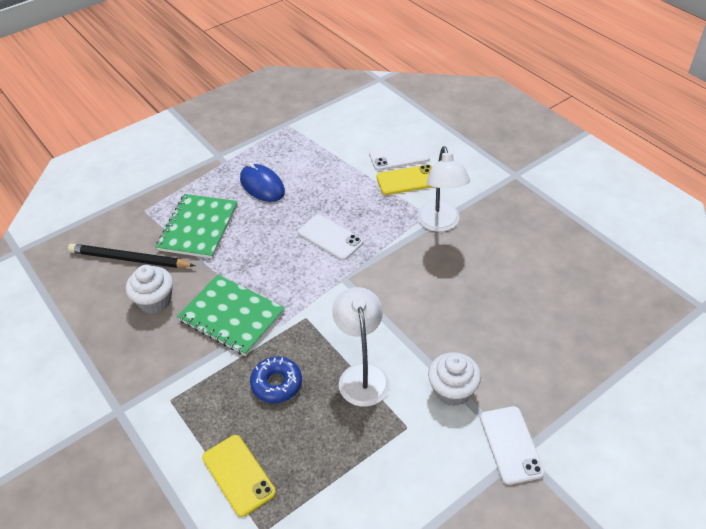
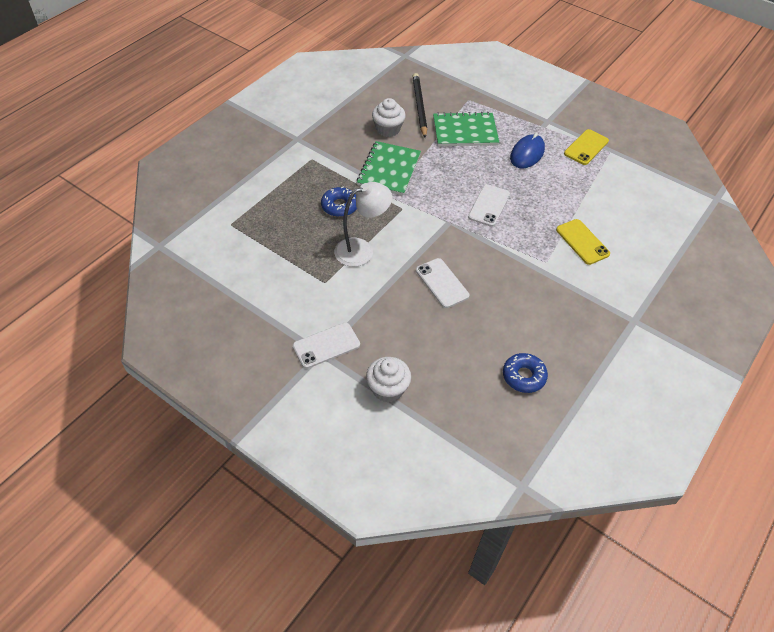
camera: 70 degrees right, 5 degrees up
yellow phone [202,435,276,517] -> yellow phone moved to [564,129,609,165]
white phone [369,141,430,171] -> white phone moved to [416,258,470,308]
white lamp [417,146,470,232] -> none
white cupcake [428,352,481,406] -> white cupcake moved to [366,357,411,402]
none -> blue donut [503,353,548,393]

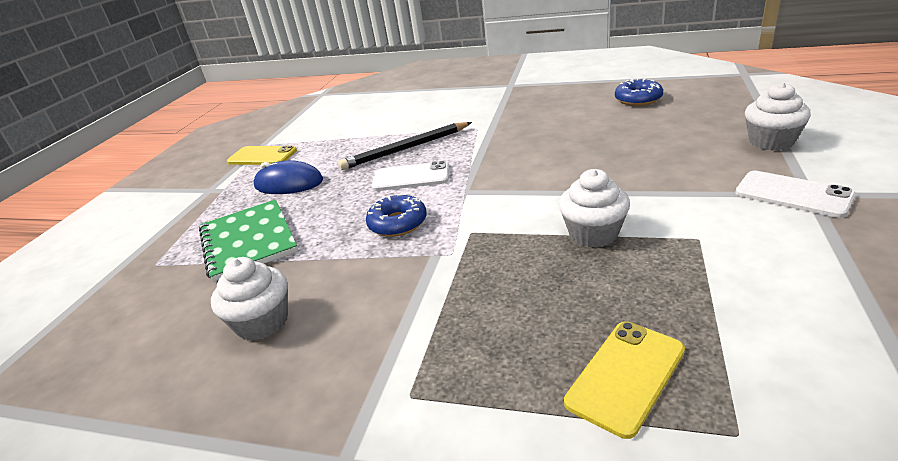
camera: 105 degrees left, 20 degrees down
blue donut [321,187,357,217] -> blue donut moved to [366,194,427,237]
white lamp [334,182,392,267] -> white cupcake [559,169,630,248]
green notebook [357,141,421,196] -> none
black pencil [412,73,427,138] -> black pencil moved to [338,122,472,170]
white phone [416,258,470,308] -> none
yellow phone [556,219,610,265] -> yellow phone moved to [564,321,685,439]

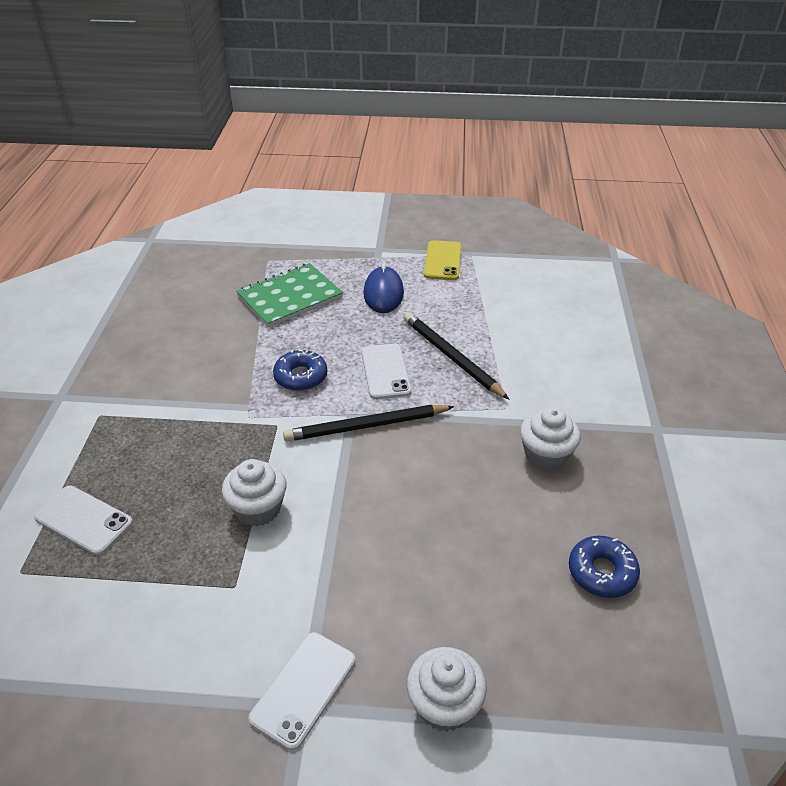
camera: 75 degrees right, 10 degrees up
white cupcake [211,257,288,341] -> white cupcake moved to [520,407,581,471]
yellow phone [564,321,685,439] -> white phone [34,486,133,555]
none -> black pencil [283,405,454,442]

